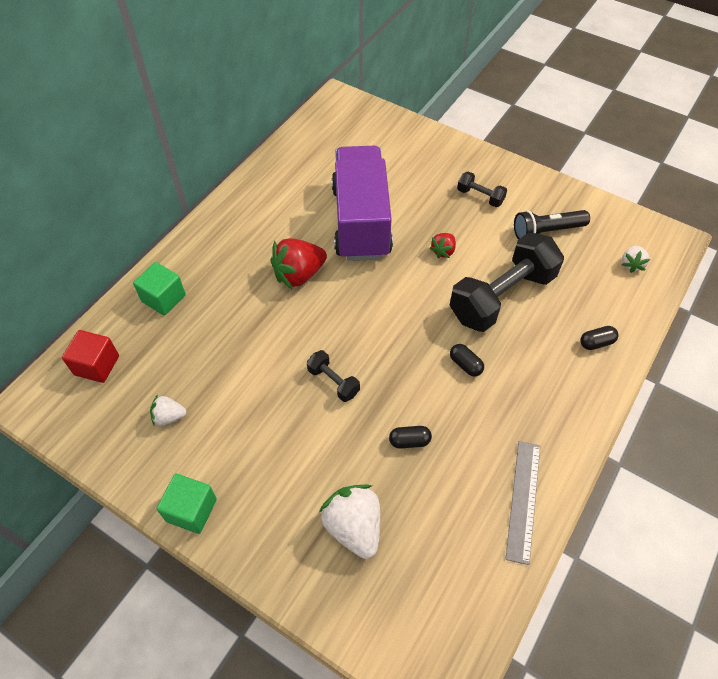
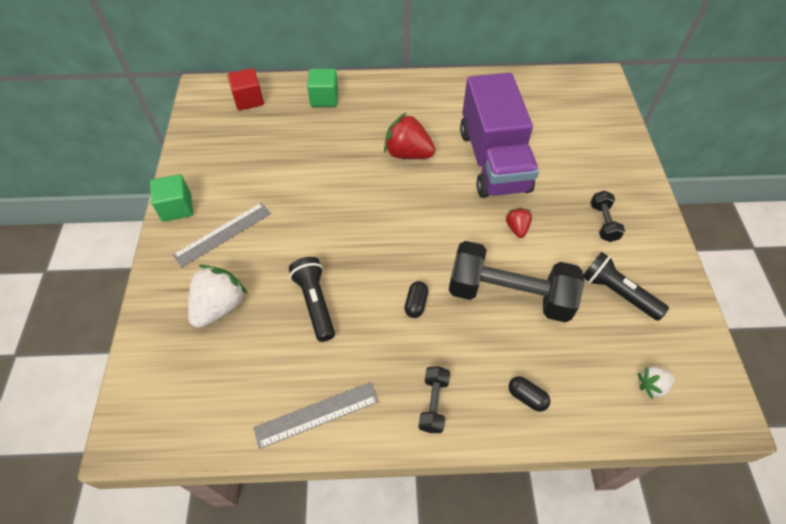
camera: 55 degrees right, 0 degrees up
white strawberry [150,395,187,426] -> none
black dumbbell [307,350,360,402] -> black dumbbell moved to [418,366,450,433]
purple truck [331,146,393,261] -> purple truck turned 120 degrees clockwise [460,73,539,198]
black capsule [389,426,432,449] -> black flashlight [289,257,335,342]
red strawberry [429,233,456,258] -> red strawberry turned 90 degrees clockwise [505,208,532,238]
none -> grey ruler [173,202,271,267]

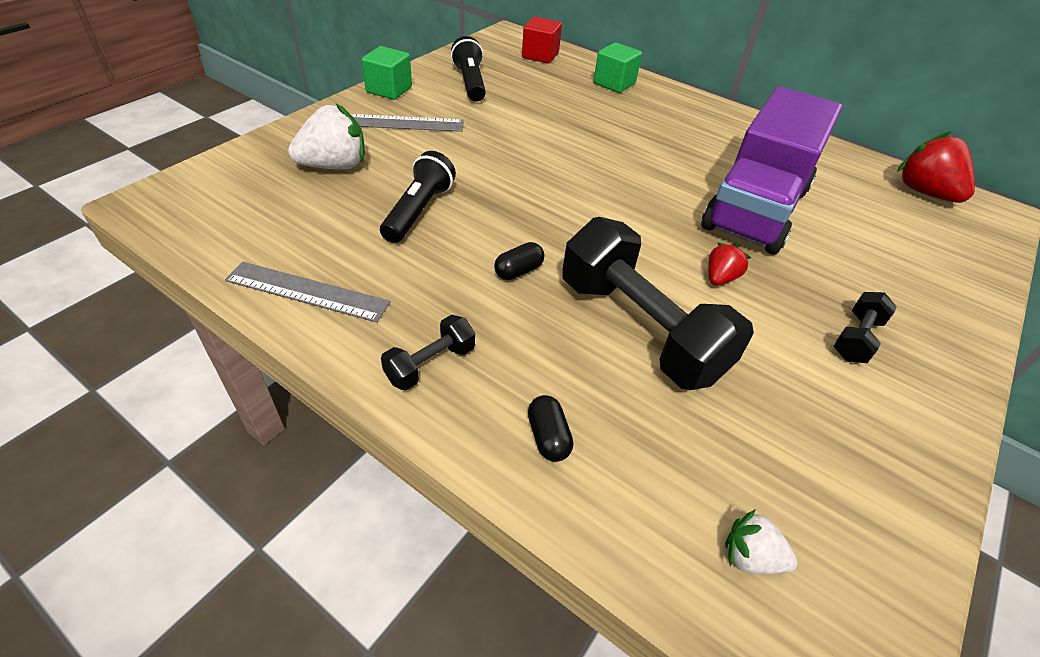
camera: 35 degrees right, 10 degrees down
red strawberry [384,112,435,159] -> red strawberry moved to [897,131,975,203]
black flashlight [583,252,669,321] -> black flashlight moved to [451,36,486,102]

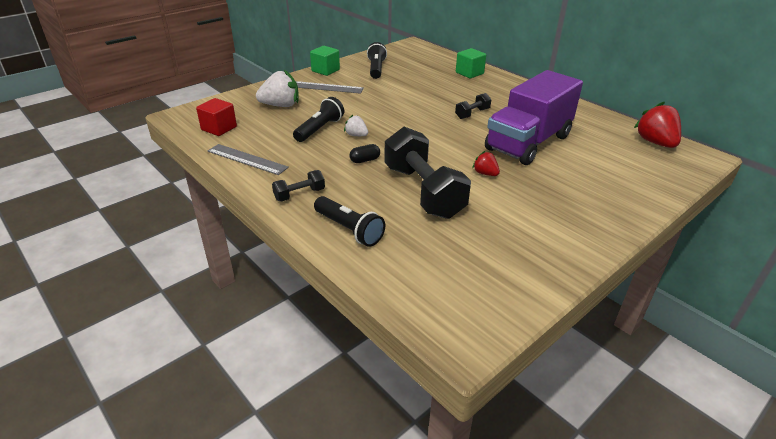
camera: 15 degrees right, 10 degrees down
red cube [522,17,562,64] -> red cube moved to [196,98,237,136]
black capsule [528,395,573,462] -> black flashlight [314,196,385,247]
red strawberry [708,242,751,286] -> red strawberry turned 90 degrees counterclockwise [472,151,500,176]
white strawberry [725,509,797,574] -> white strawberry moved to [344,115,368,136]
black dumbbell [833,292,897,363] -> black dumbbell moved to [455,93,491,119]

